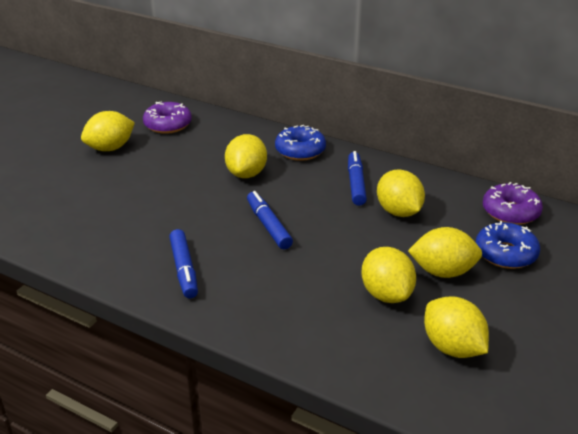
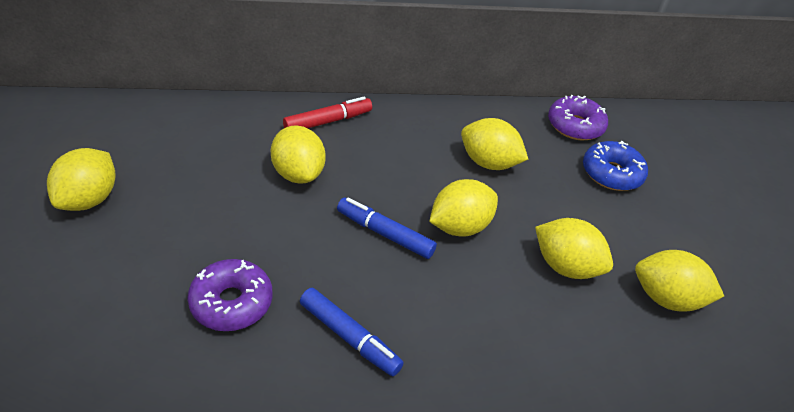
camera: 40 degrees left, 10 degrees up
purple donut [143,101,192,134] -> purple donut moved to [187,259,273,331]
blue donut [275,125,326,161] -> red marker [283,97,372,128]
blue marker [348,151,367,206] -> none
yellow lemon [408,227,482,278] -> yellow lemon moved to [429,179,498,236]

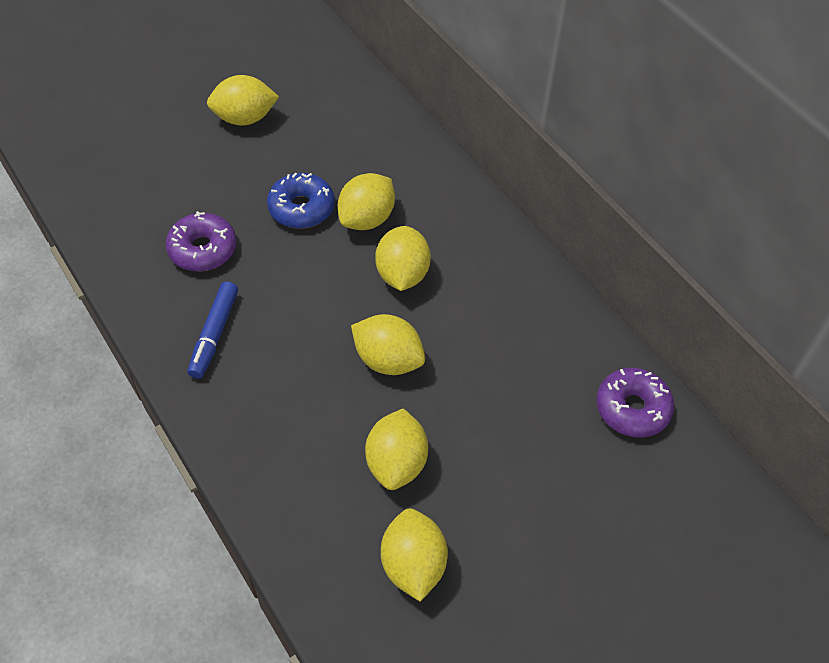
camera: 65 degrees right, 10 degrees up
red marker [283,97,372,128] -> none
blue marker [337,198,437,259] -> none
yellow lemon [461,118,528,170] -> yellow lemon moved to [375,226,431,291]
blue donut [583,141,648,191] -> blue donut moved to [267,173,335,229]

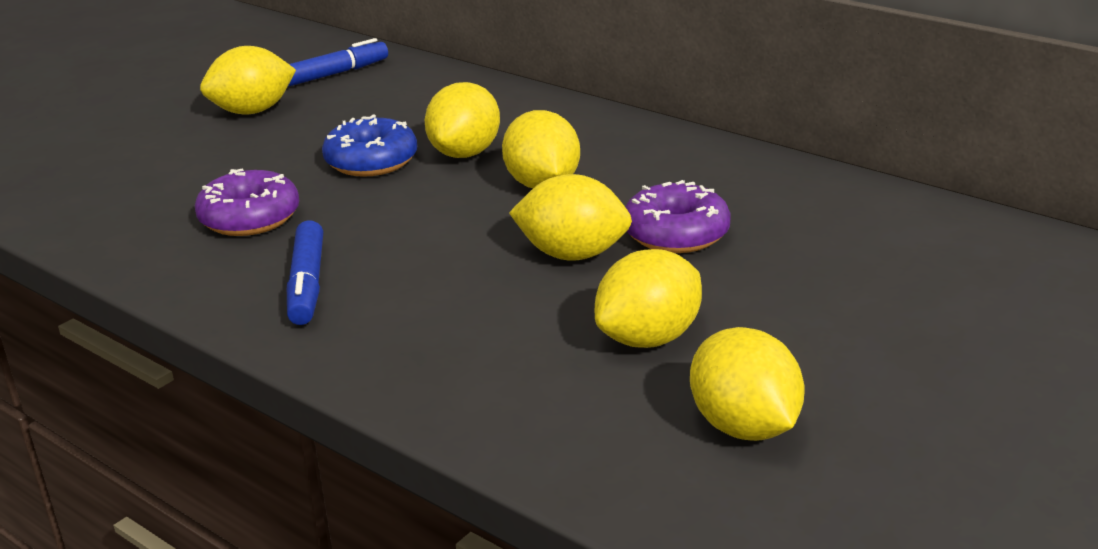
camera: 15 degrees left, 25 degrees down
yellow lemon [365,408,428,490] -> yellow lemon turned 60 degrees clockwise [595,249,702,348]
purple donut [596,368,675,438] -> purple donut moved to [625,180,731,253]
none -> blue marker [288,38,388,87]

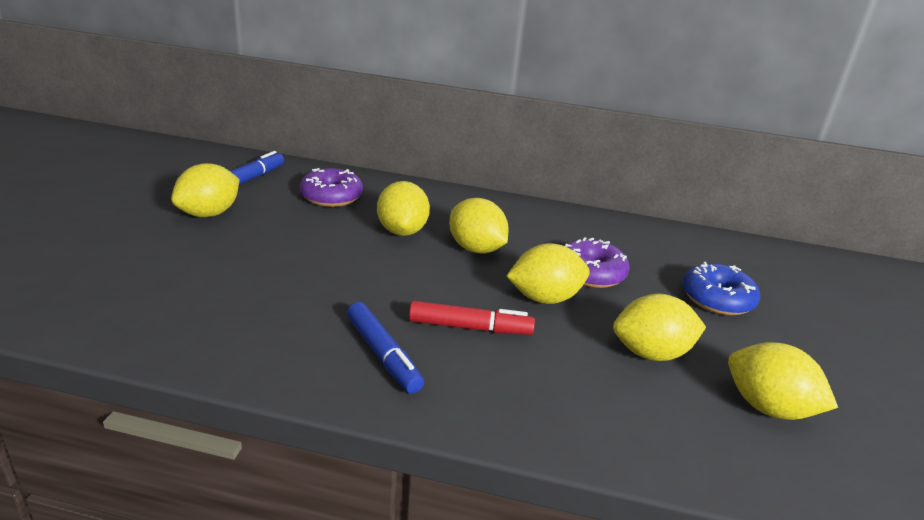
camera: 30 degrees left, 0 degrees up
purple donut [195,168,299,236] -> purple donut moved to [300,168,363,207]
blue donut [322,114,417,177] -> blue donut moved to [682,262,760,315]
yellow lemon [595,249,702,348] -> yellow lemon turned 60 degrees clockwise [613,293,706,361]
none -> red marker [409,301,535,335]

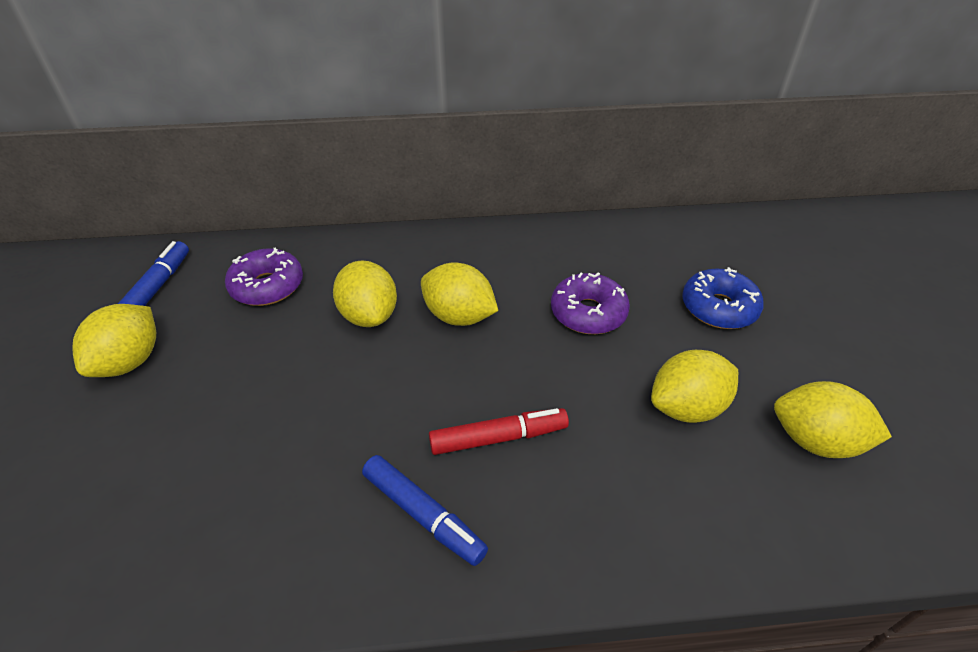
camera: 15 degrees left, 15 degrees up
yellow lemon [507,243,590,304] -> none

